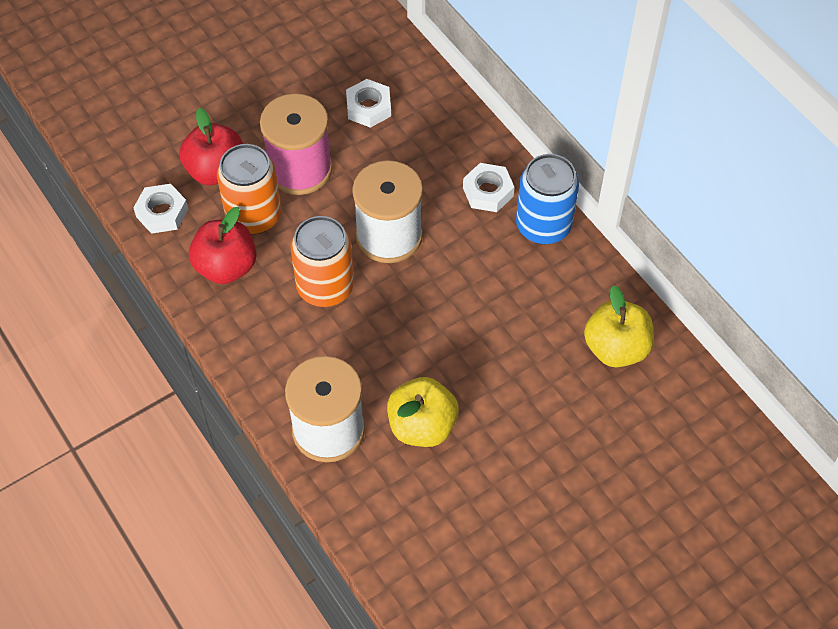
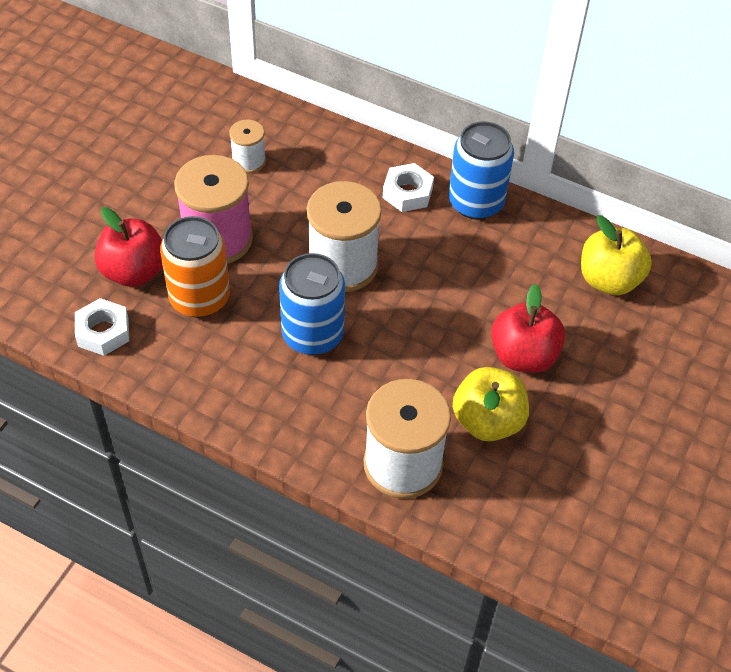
camera: 30 degrees left, 5 degrees down
red apple [189,207,257,284] -> red apple moved to [491,284,565,373]
orange can [290,216,354,307] -> blue can [279,253,345,355]
white nut [346,79,391,128] -> white spool [229,120,266,173]

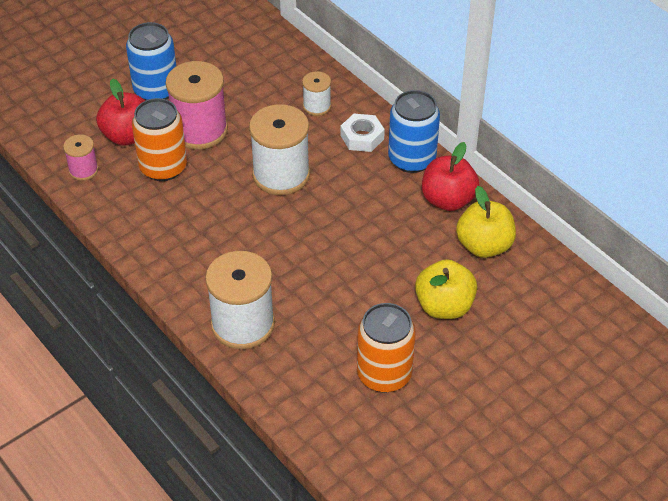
camera: 25 degrees right, 5 degrees down
white nut [75,298,129,356] -> pink spool [63,135,99,181]
white spool [229,120,266,173] -> white spool moved to [302,71,331,116]
blue can [279,253,345,355] -> blue can moved to [126,22,176,101]
yellow apple [453,367,529,441] -> yellow apple moved to [415,259,477,319]
red apple [491,284,565,373] -> red apple moved to [422,142,479,211]
none -> orange can [357,303,416,393]

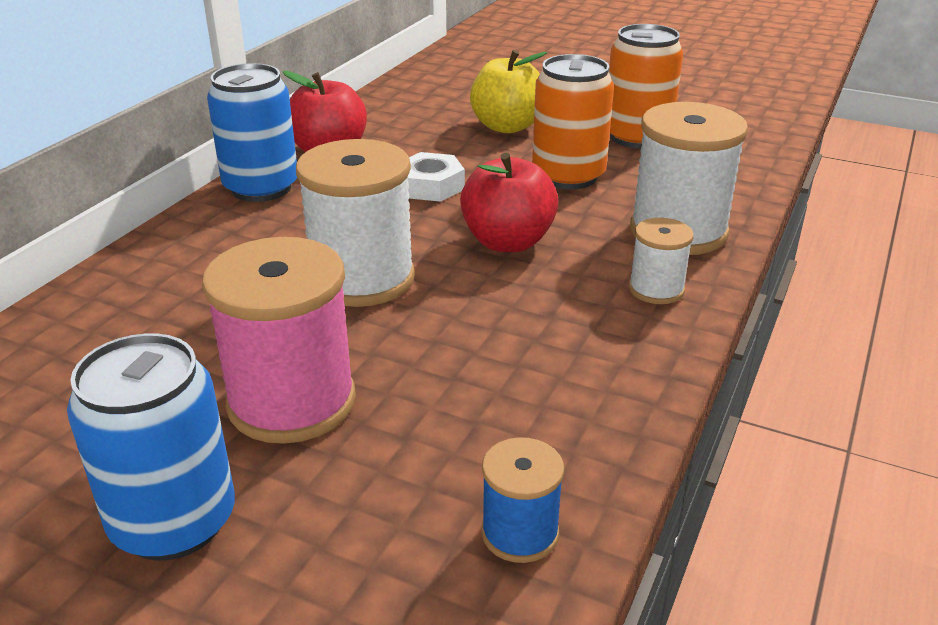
camera: 115 degrees left, 15 degrees down
pink spool [63,135,99,181] -> blue spool [481,437,564,563]
red apple [96,78,145,146] -> red apple moved to [460,153,559,252]
orange can [132,98,187,181] -> orange can moved to [532,54,614,190]
white spool [302,71,331,116] -> white spool moved to [629,218,694,304]
white nut [340,114,385,152] -> white nut moved to [408,152,465,202]
yellow apple [456,186,516,258] -> none

